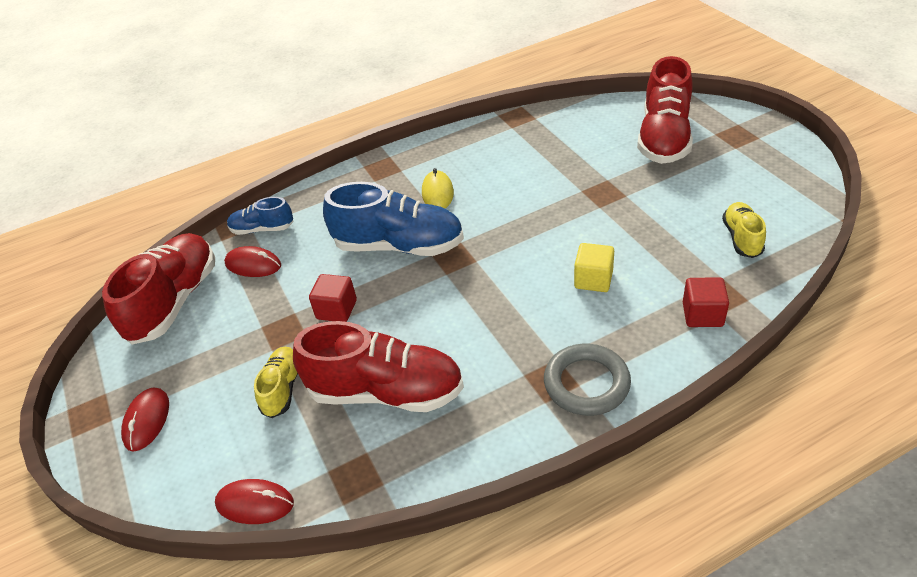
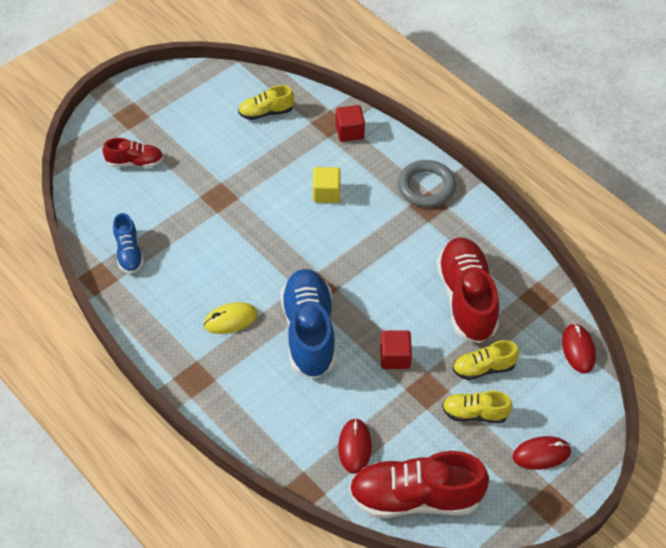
camera: 110 degrees left, 10 degrees up
blue shoe [227,197,294,235] -> blue shoe moved to [113,213,144,274]
red shoe [637,56,693,164] -> red shoe [102,138,164,168], size x0.52
none -> yellow shoe [442,391,512,423]

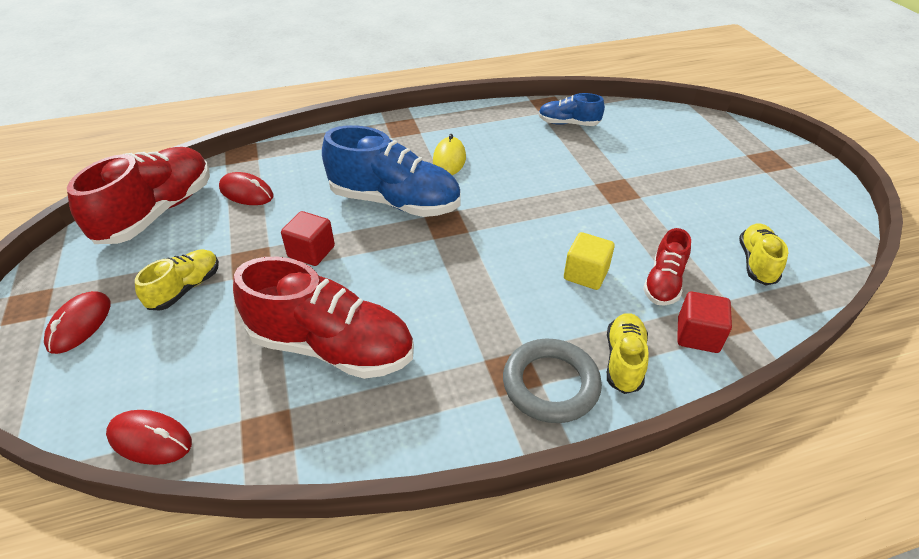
camera: 115 degrees right, 10 degrees down
red shoe [102,138,164,168] -> red shoe moved to [643,228,691,306]
yellow shoe [453,340,519,380] -> yellow shoe moved to [607,313,649,394]

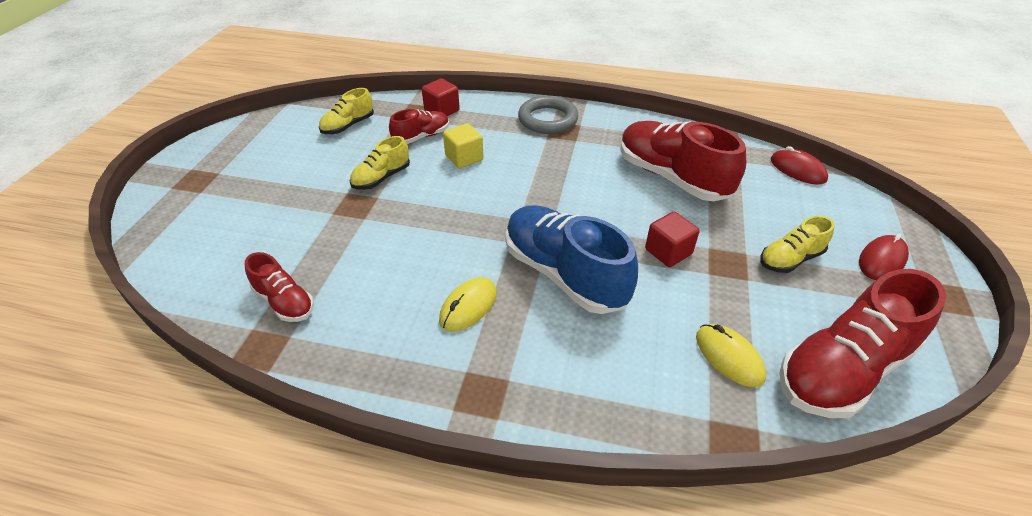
camera: 150 degrees left, 0 degrees up
red mouse [219,172,274,205] -> yellow mouse [696,324,766,387]
blue shoe [538,93,605,126] -> red shoe [245,252,314,322]
yellow shoe [607,313,649,394] -> yellow shoe moved to [350,136,410,190]

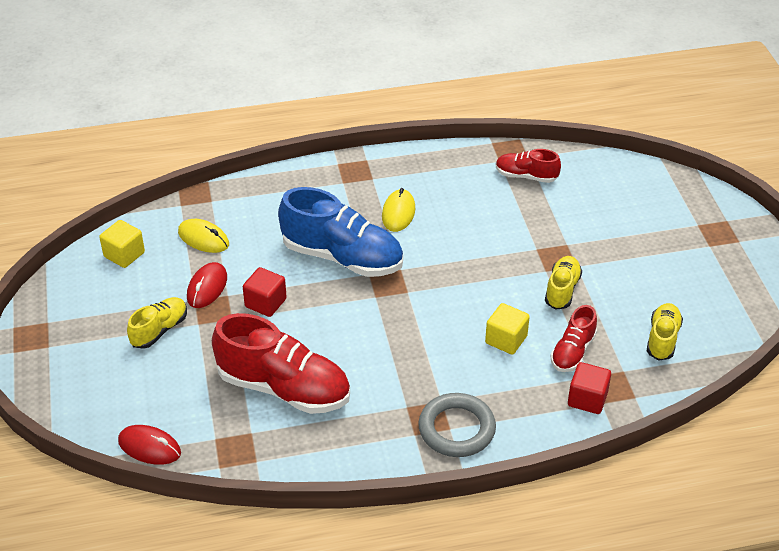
camera: 155 degrees right, 0 degrees up
red shoe [780,269,946,418] -> yellow cube [99,220,145,268]
red mouse [859,234,909,280] -> red mouse moved to [187,262,227,308]

